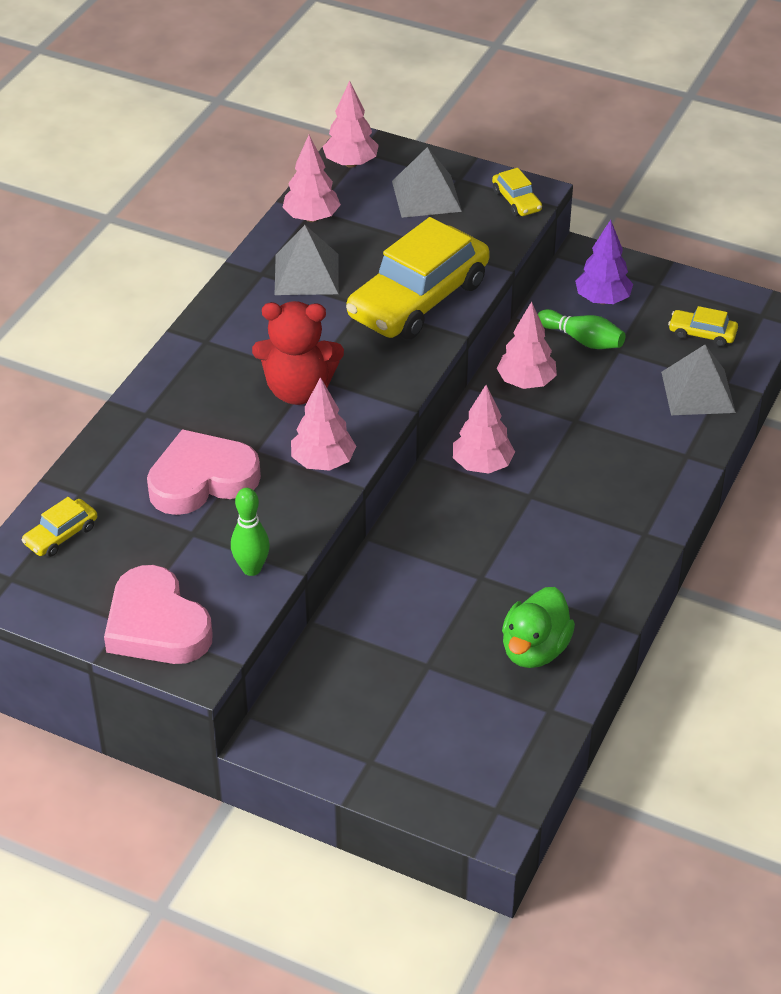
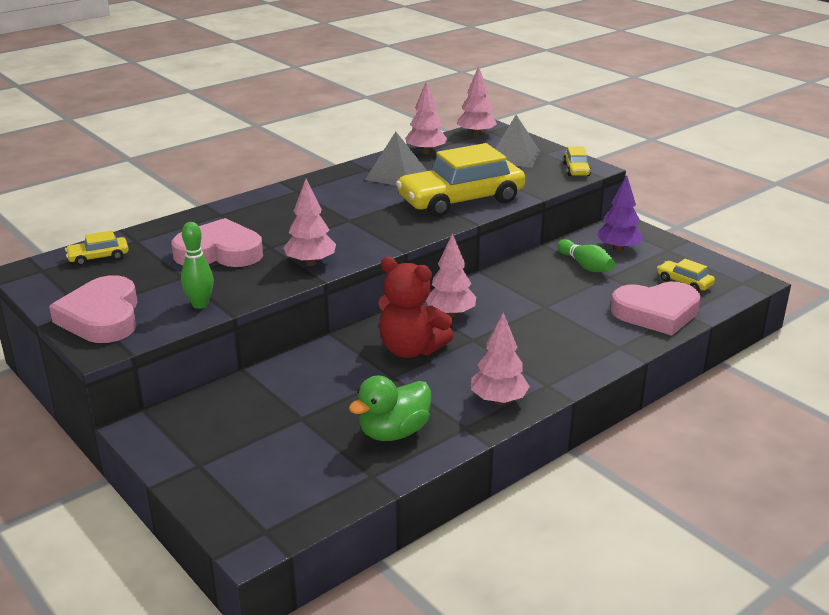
camera: 25 degrees right, 15 degrees down
red teddy bear [252,301,344,405] -> red teddy bear moved to [378,257,453,358]
pink tree [497,302,557,389] -> pink tree moved to [471,313,530,405]
grey pyramid [661,345,736,415] -> pink heart [611,282,701,335]

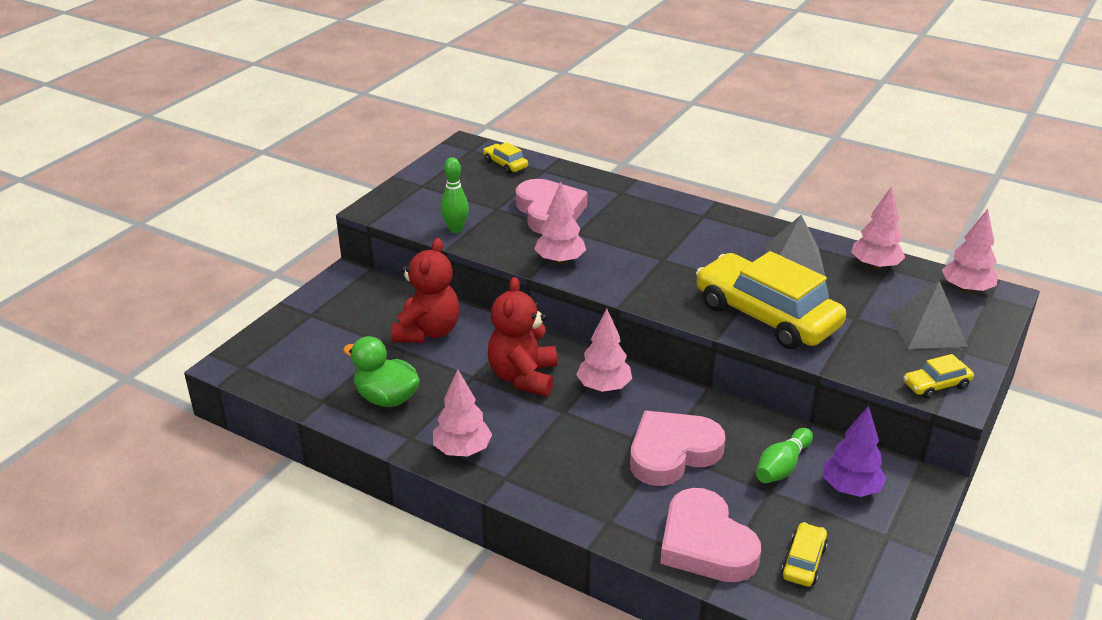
camera: 70 degrees right, 5 degrees up
pink heart [49,275,137,343] -> pink heart moved to [630,411,726,486]
none -> red teddy bear [391,238,460,343]

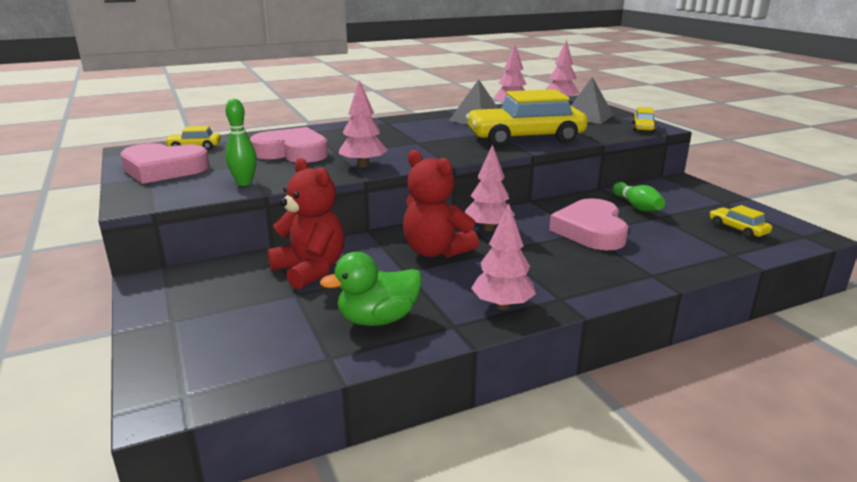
camera: 55 degrees left, 10 degrees down
pink heart [660,488,761,582] -> pink heart moved to [121,143,210,184]
purple tree [823,406,886,497] -> none

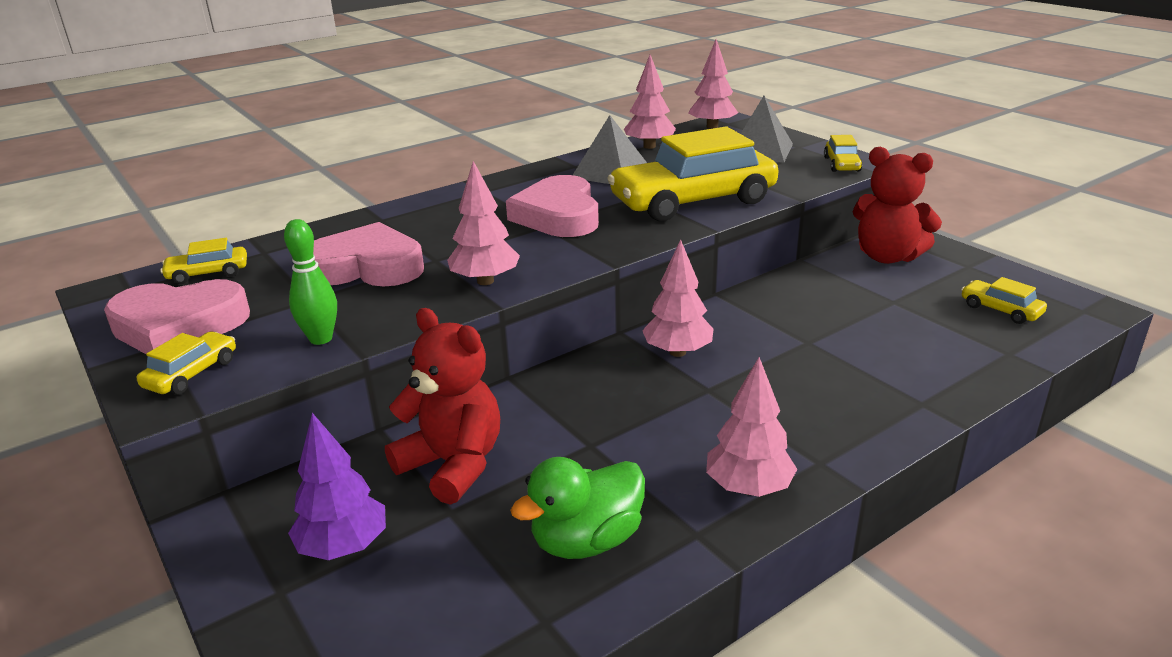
camera: 10 degrees left, 5 degrees up
red teddy bear [403,150,479,258] -> red teddy bear moved to [853,147,942,264]
pink heart [549,198,628,250] -> pink heart moved to [506,175,599,237]
green bowling pin [612,182,665,212] -> none
none -> yellow car [137,332,236,395]
none -> purple tree [288,413,386,560]

